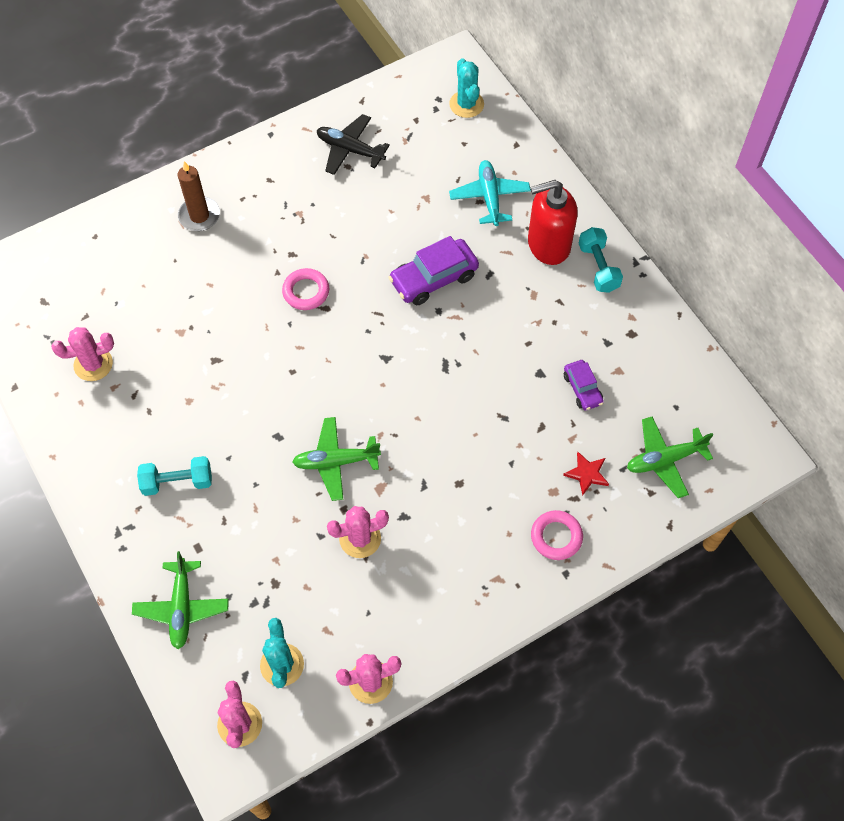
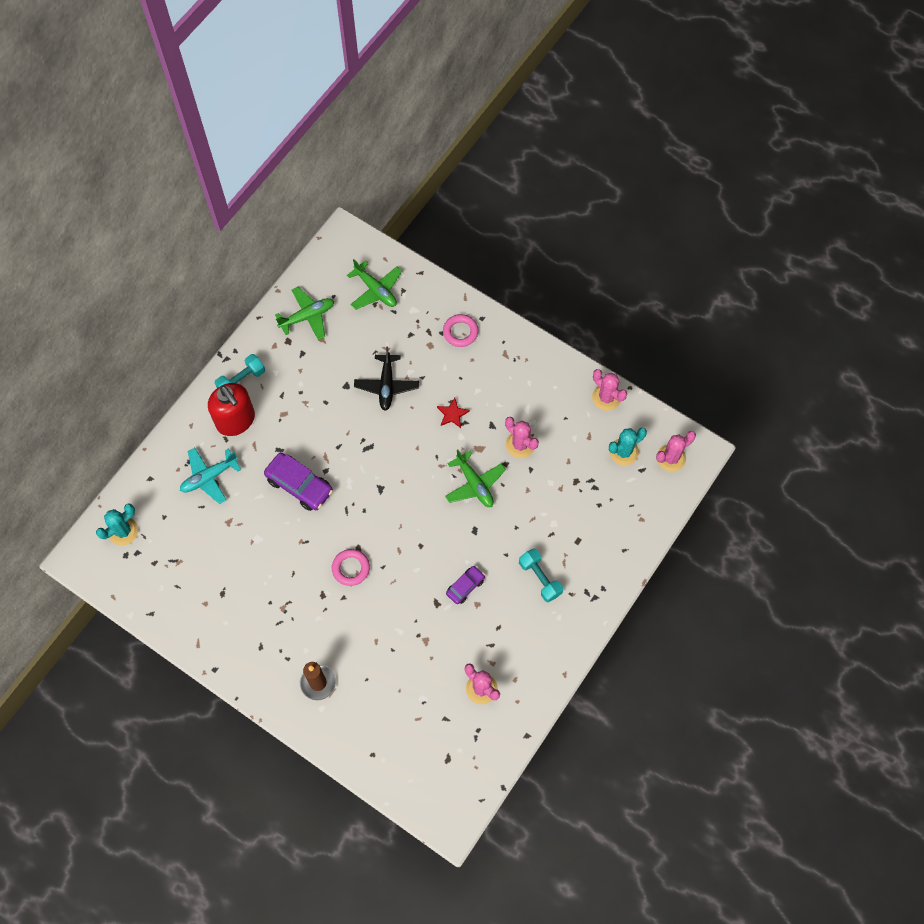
camera: 115 degrees left, 5 degrees up
green plane [132,551,229,649] -> green plane moved to [275,287,334,340]
black plane [317,114,390,175] -> black plane moved to [354,347,419,411]
red star [563,452,609,496] -> red star moved to [437,398,470,428]
purple car [564,360,604,410] -> purple car moved to [446,566,485,604]

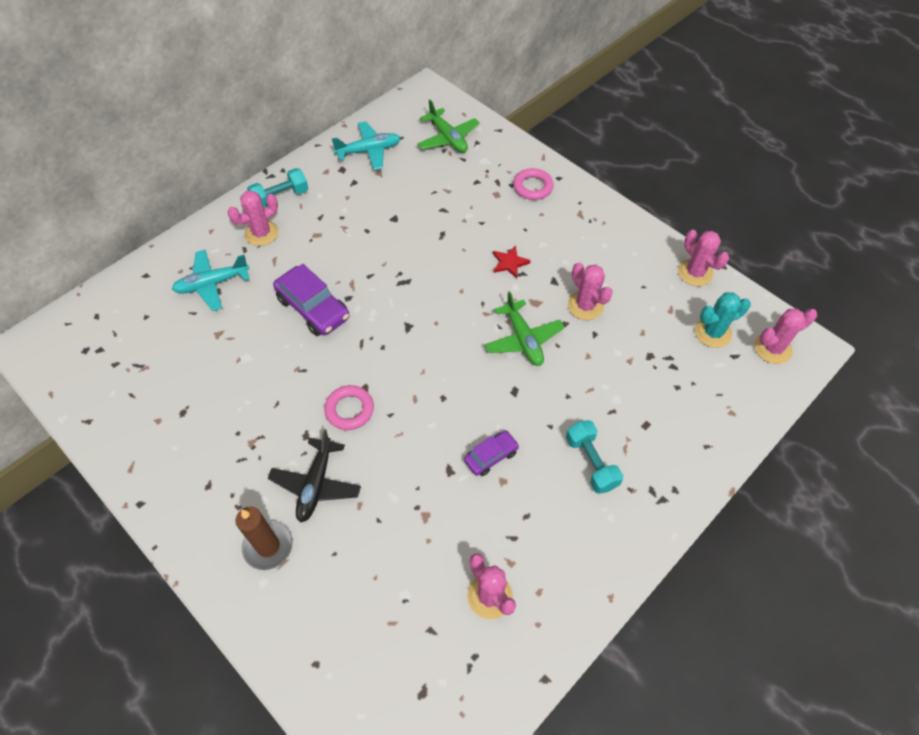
camera: 10 degrees right, 10 degrees down
turquoise cactus [96,503,138,546] -> none
red soap dispenser [208,383,255,436] -> pink cactus [228,190,279,246]
green plane [275,287,334,340] -> turquoise plane [332,121,400,170]
black plane [354,347,419,411] -> black plane moved to [268,429,361,523]

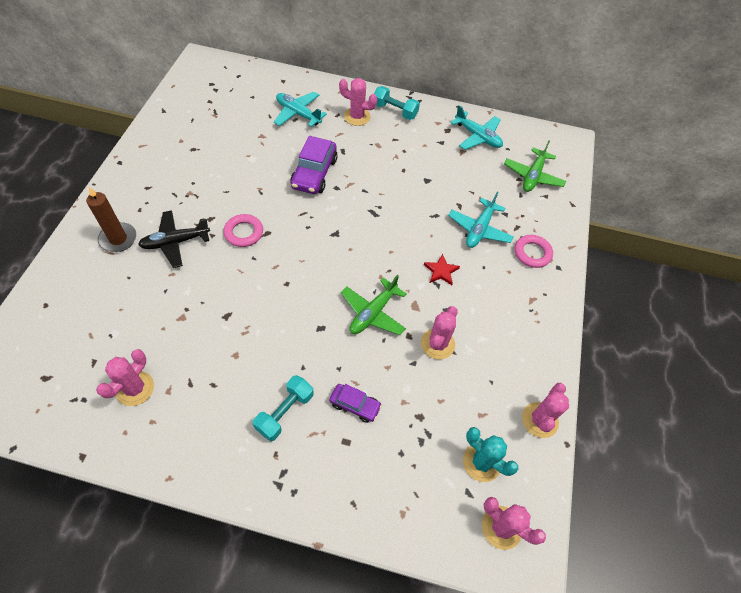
camera: 55 degrees right, 0 degrees up
purple car [464,430,519,476] -> purple car moved to [330,384,382,423]
none -> turquoise plane [448,192,514,248]

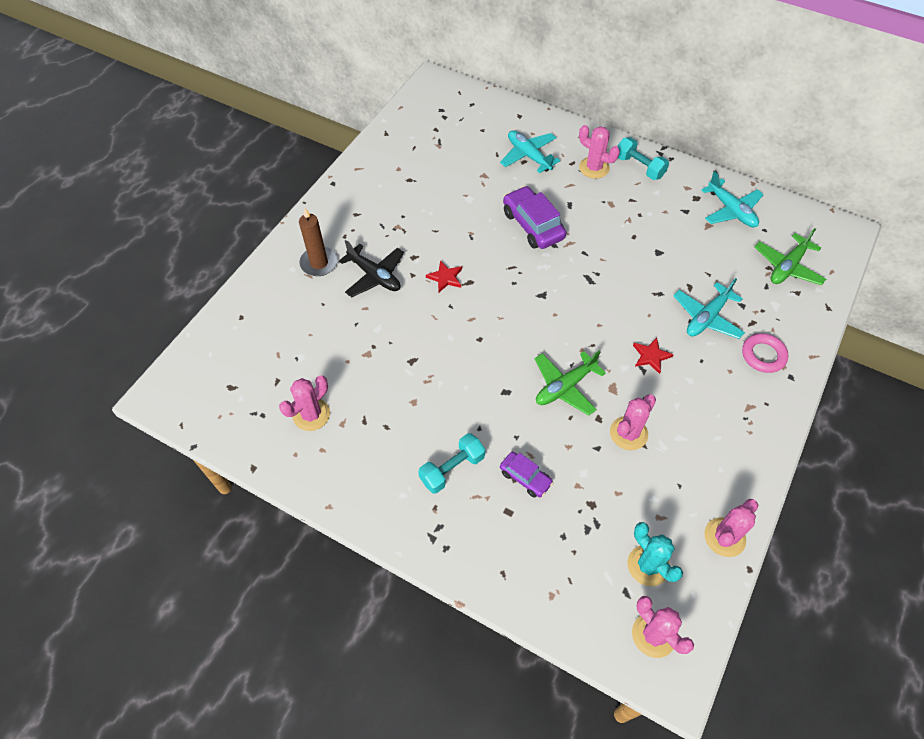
camera: 20 degrees right, 0 degrees up
black plane [138,210,210,268] -> black plane turned 135 degrees counterclockwise [339,240,404,297]
pink ring [224,214,263,247] -> red star [426,260,462,292]
purple car [290,136,338,194] -> purple car turned 120 degrees clockwise [503,186,566,249]

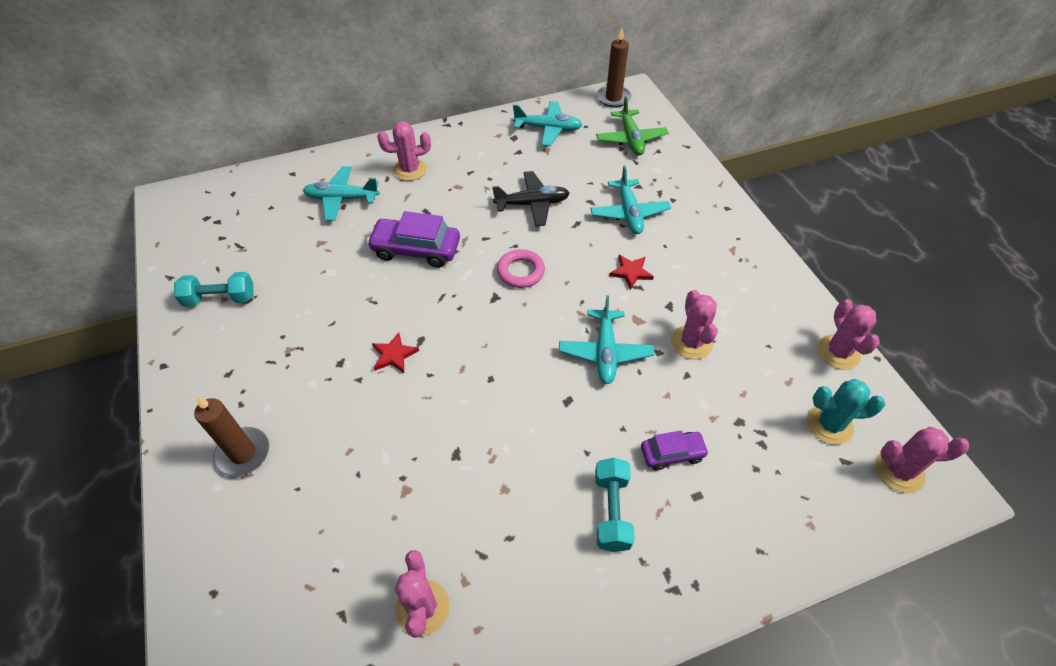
camera: 50 degrees left, 5 degrees down
black plane [339,240,404,297] -> black plane moved to [492,171,570,227]
green plane [535,351,606,416] -> turquoise plane [559,295,654,384]
turquoise dumbbell [617,137,669,180] -> turquoise dumbbell moved to [174,272,254,307]
pink ring [742,333,789,373] -> pink ring moved to [497,249,545,288]
none -> brown candle [596,28,632,107]

